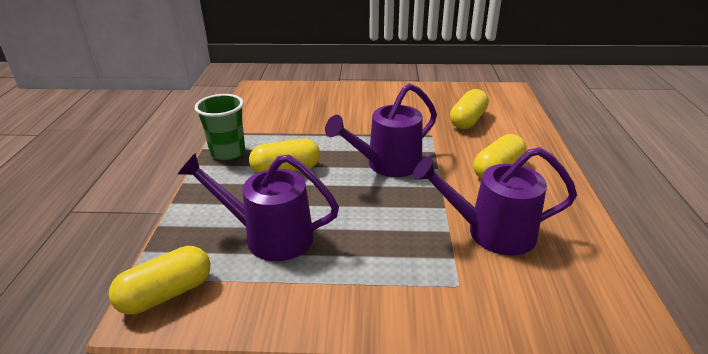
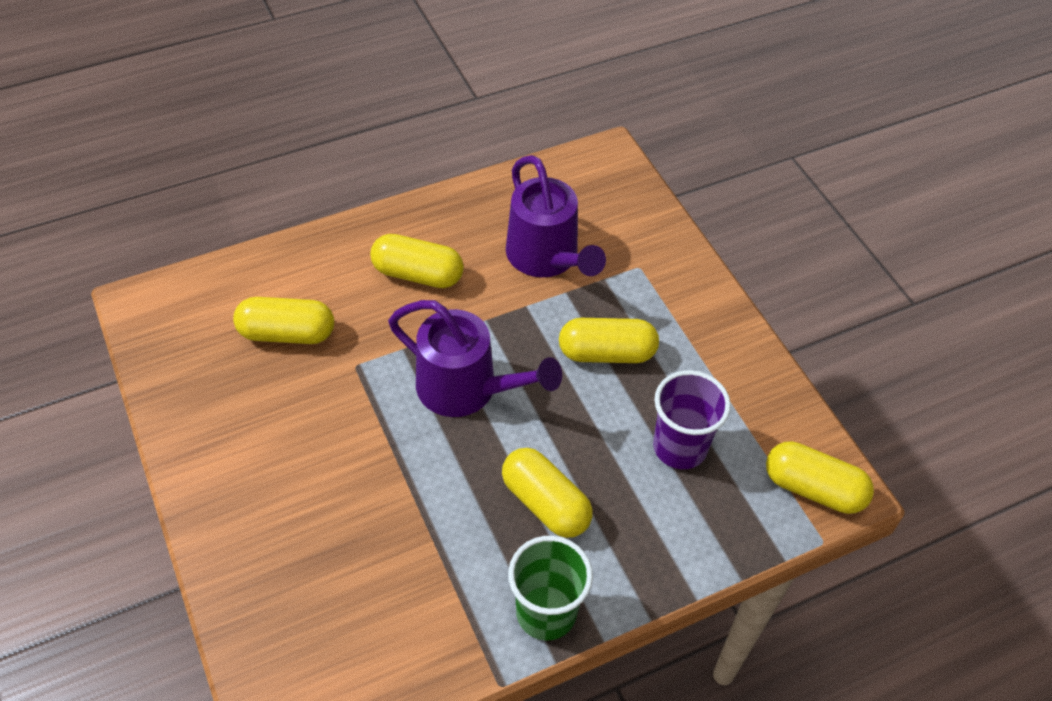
camera: 120 degrees left, 20 degrees up
purple watering can [178,153,339,261] -> purple cup [653,370,731,469]
none -> yellow capsule [559,318,659,363]

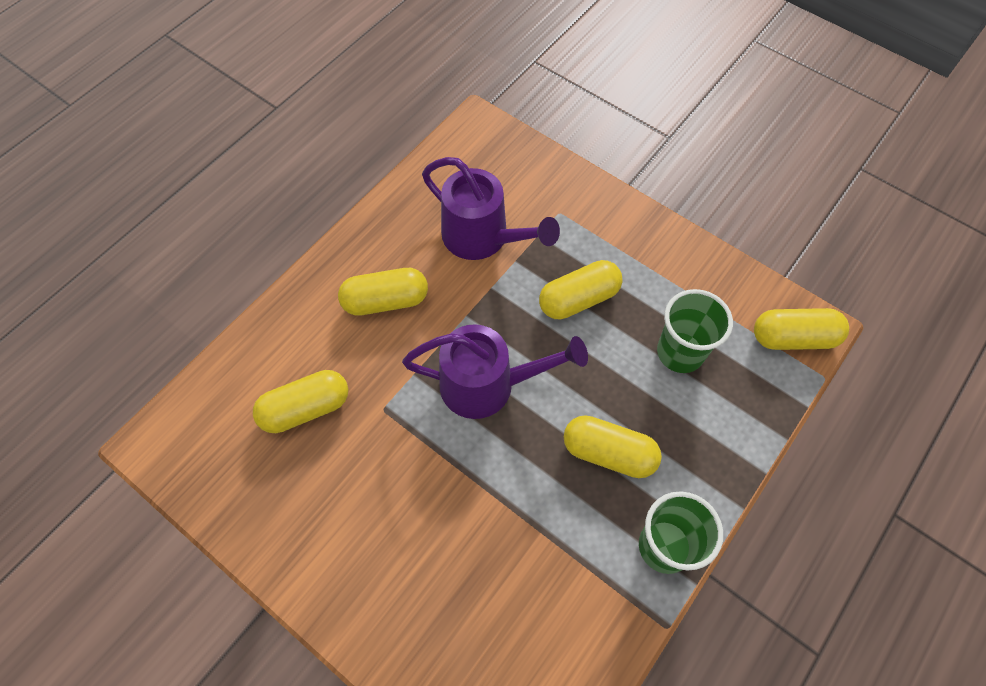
camera: 25 degrees left, 10 degrees up
purple cup [653,370,731,469] -> green cup [657,289,733,373]

